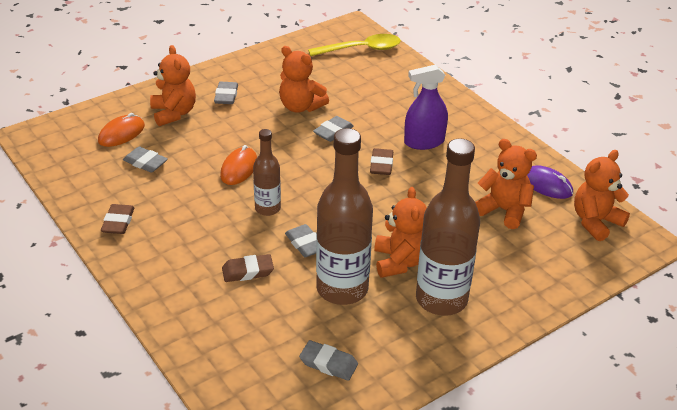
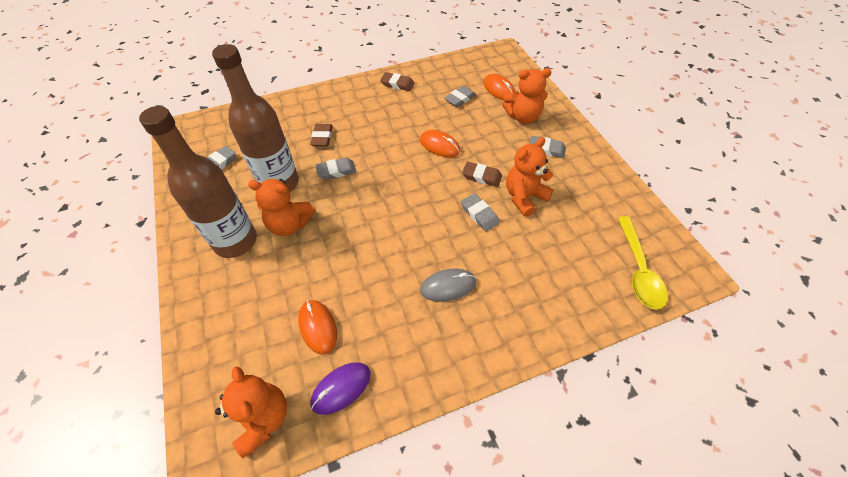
camera: 105 degrees right, 15 degrees up
brown bottle [253,129,281,216] -> none
brown eraser [370,148,393,175] -> brown eraser moved to [462,162,502,187]
purple spray bottle [404,65,448,150] -> grey mouse [420,269,476,302]
orange teddy bear [475,139,537,229] -> orange mouse [298,300,337,355]

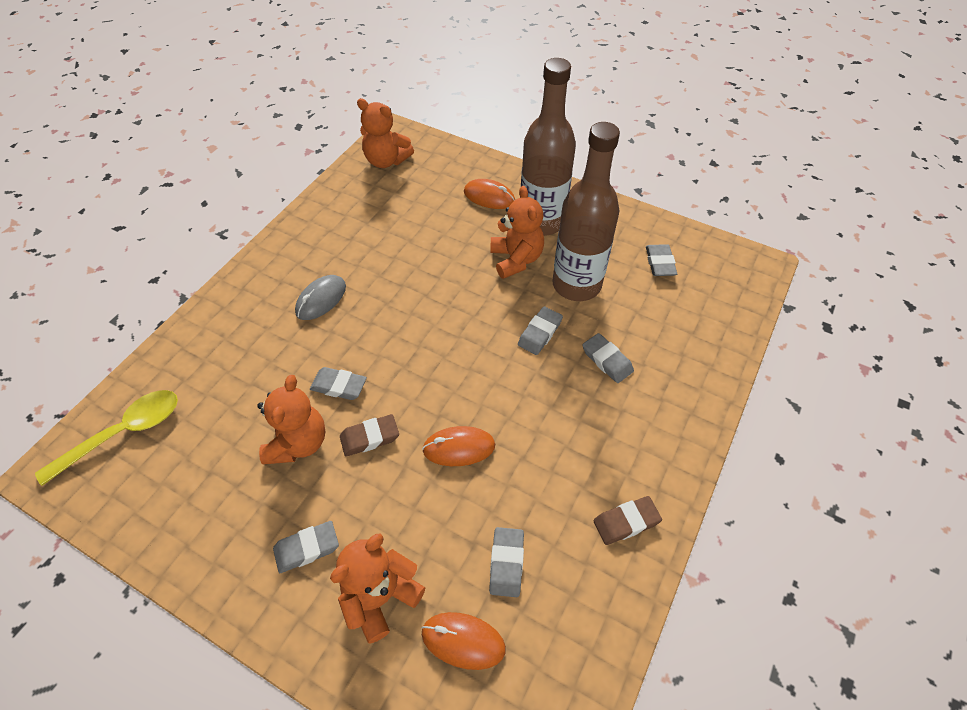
camera: 140 degrees right, 0 degrees up
orange teddy bear [248,179,315,236] -> orange teddy bear turned 105 degrees clockwise [490,186,544,279]
orange mouse [298,300,337,355] -> orange mouse moved to [464,179,515,209]
brown eraser [310,124,333,146] -> grey eraser [582,333,634,383]
purple mouse [311,362,370,415] -> none
yellow spoon [618,216,668,310] -> yellow spoon turned 90 degrees clockwise [35,390,178,486]

